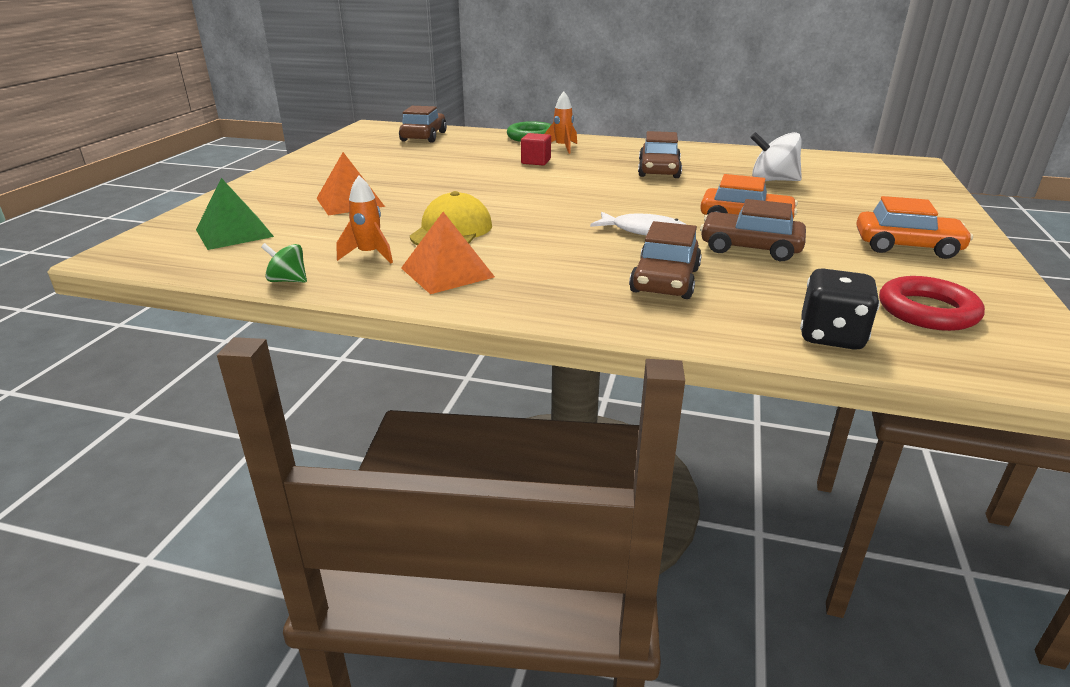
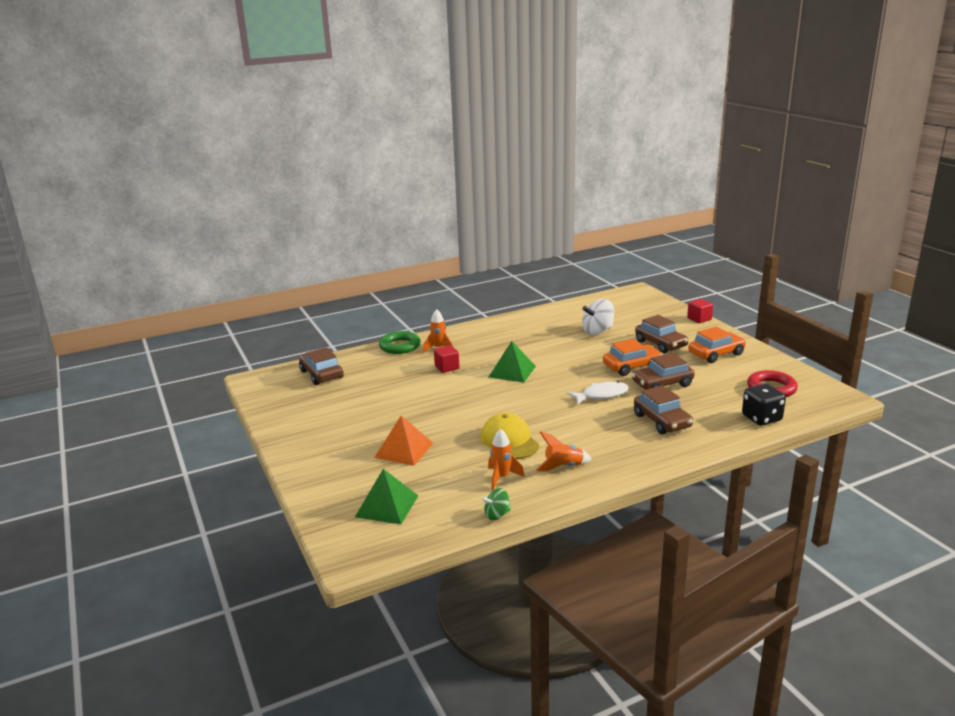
camera: 40 degrees left, 5 degrees down
orange pyramid [401,212,495,294] -> orange rocket [536,431,591,471]
brown car [638,131,682,178] -> brown car moved to [635,315,689,353]
none -> green pyramid [489,341,536,383]
none -> red cube [687,299,713,323]

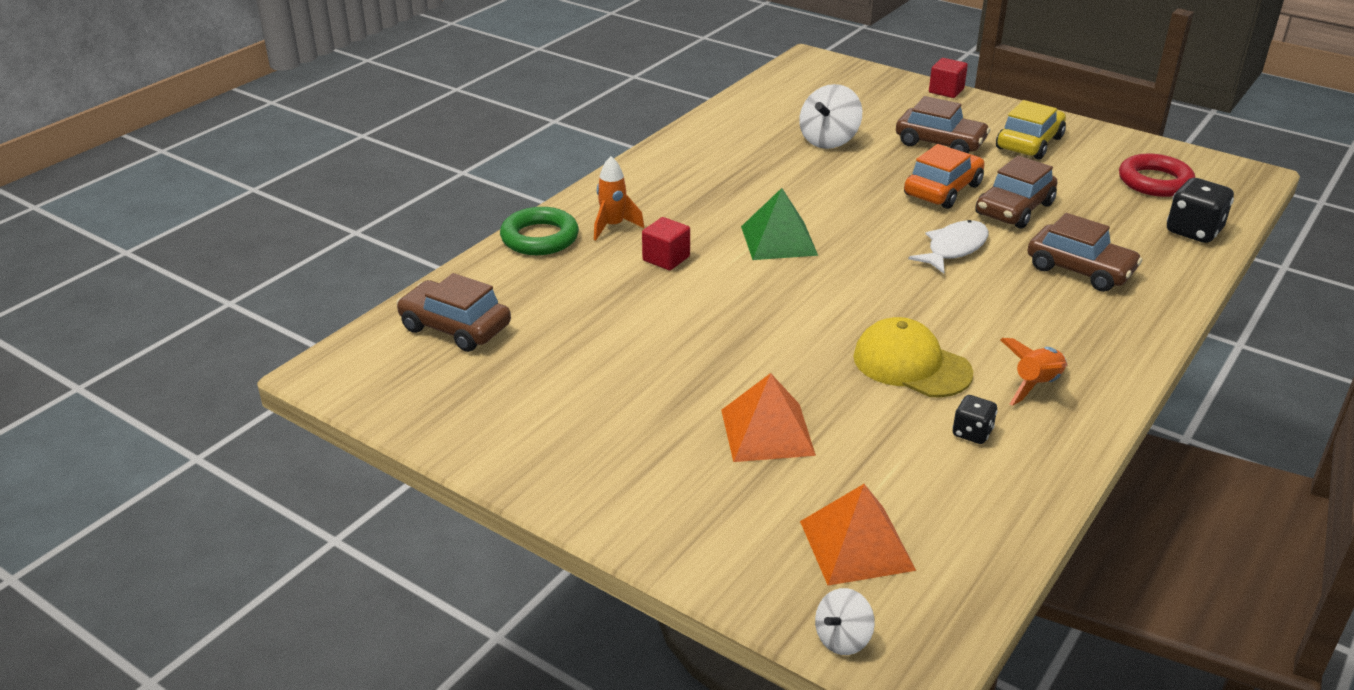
camera: 30 degrees left, 10 degrees up
green pyramid [355,469,418,524] -> orange pyramid [800,484,916,586]
green spinning top [482,488,511,520] -> none
orange rocket [488,428,525,490] -> black dice [952,395,997,444]
orange car [688,327,746,363] -> yellow car [996,100,1066,160]
none -> white spinning top [815,588,875,655]

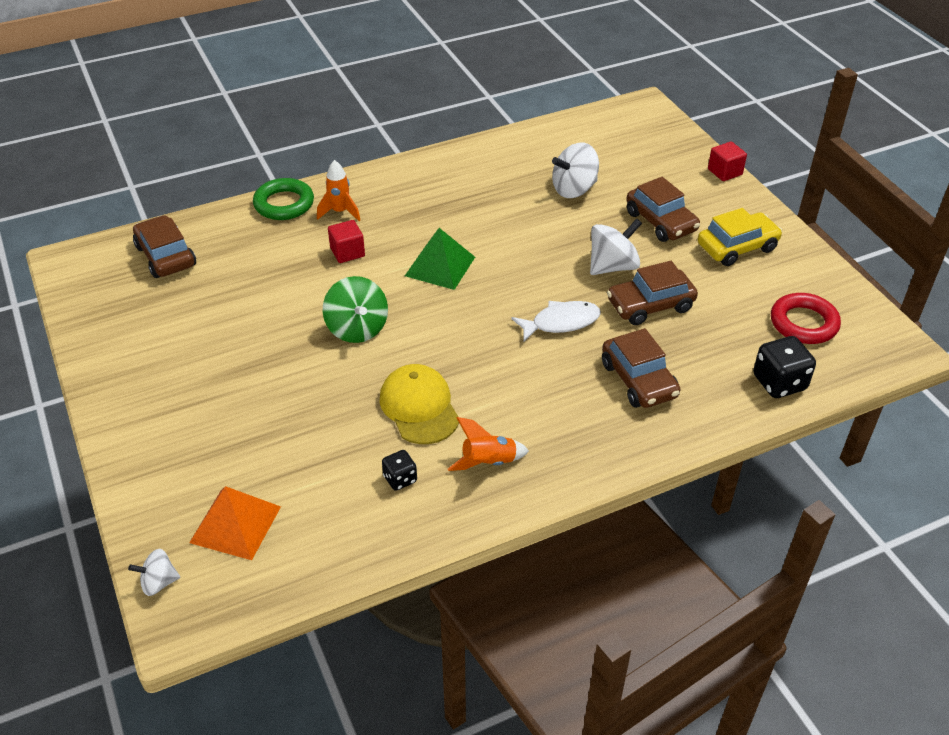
camera: 30 degrees right, 10 degrees up
orange pyramid [721,373,816,462] -> none
orange car [904,144,985,209] -> white spinning top [590,219,642,275]
none -> green spinning top [323,276,388,343]

